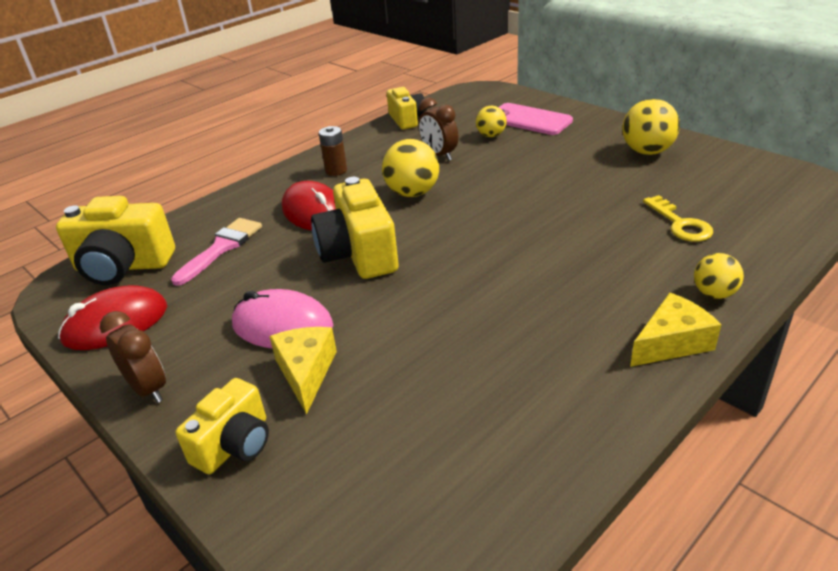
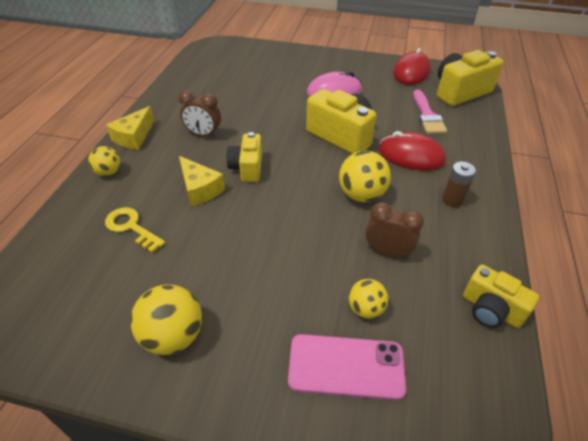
camera: 145 degrees right, 10 degrees up
brown clock [100,311,166,403] -> brown clock moved to [179,90,221,137]
yellow camera [175,378,269,474] -> yellow camera moved to [226,132,262,182]
yellow cheese [269,327,337,415] -> yellow cheese moved to [179,156,225,206]

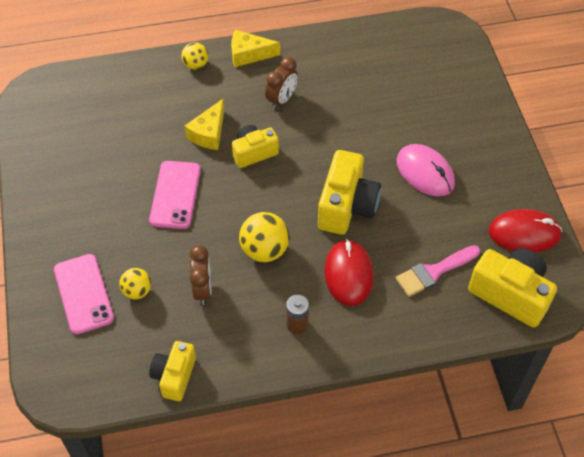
camera: 65 degrees right, 10 degrees up
yellow key [105,207,165,253] -> none
yellow ball [130,284,202,355] -> none
brown clock [179,90,221,137] -> brown clock turned 135 degrees counterclockwise [265,57,298,110]
none -> pink phone [149,161,201,229]

